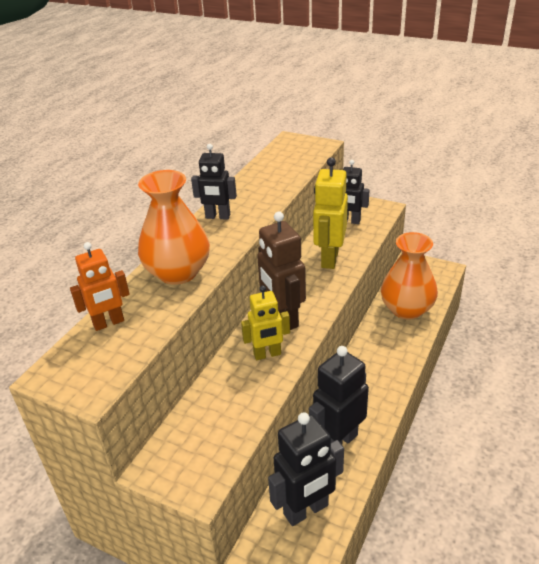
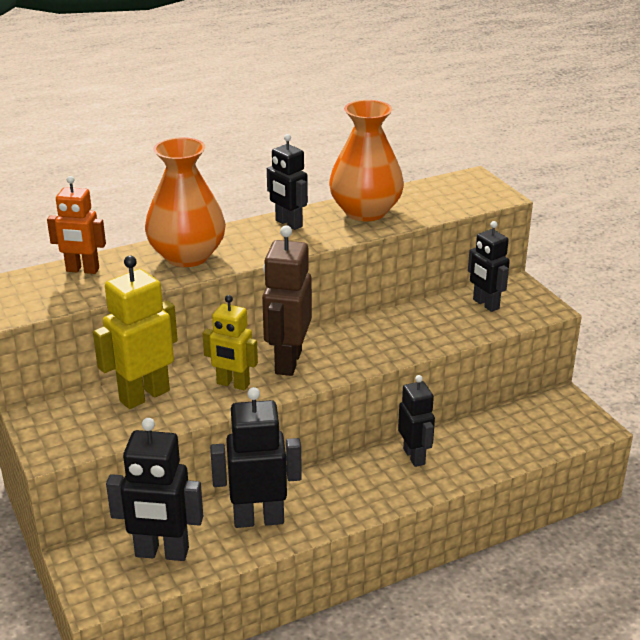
camera: 35 degrees right, 5 degrees down
yellow robot [313,157,348,269] -> yellow robot moved to [93,256,178,409]
orange vase [381,232,438,320] -> orange vase moved to [329,100,404,221]
none -> black robot [398,375,435,467]

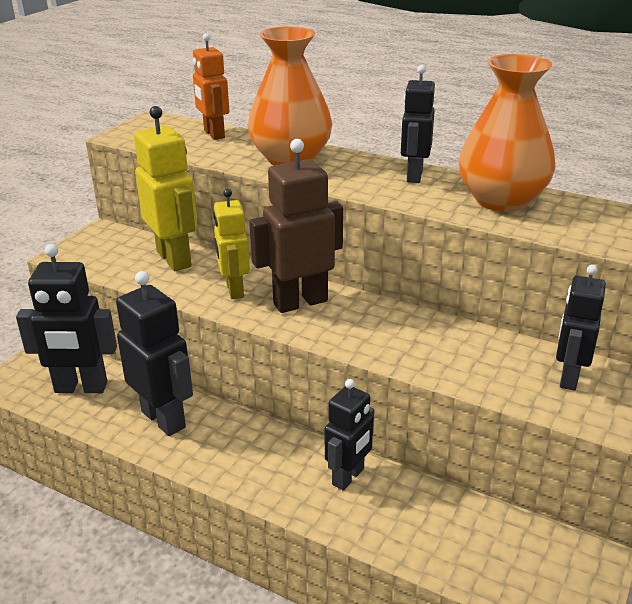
camera: 55 degrees right, 0 degrees up
yellow robot [93,256,178,409] -> yellow robot turned 45 degrees clockwise [134,106,198,271]
black robot [106,418,203,561] -> black robot turned 60 degrees counterclockwise [16,244,117,393]

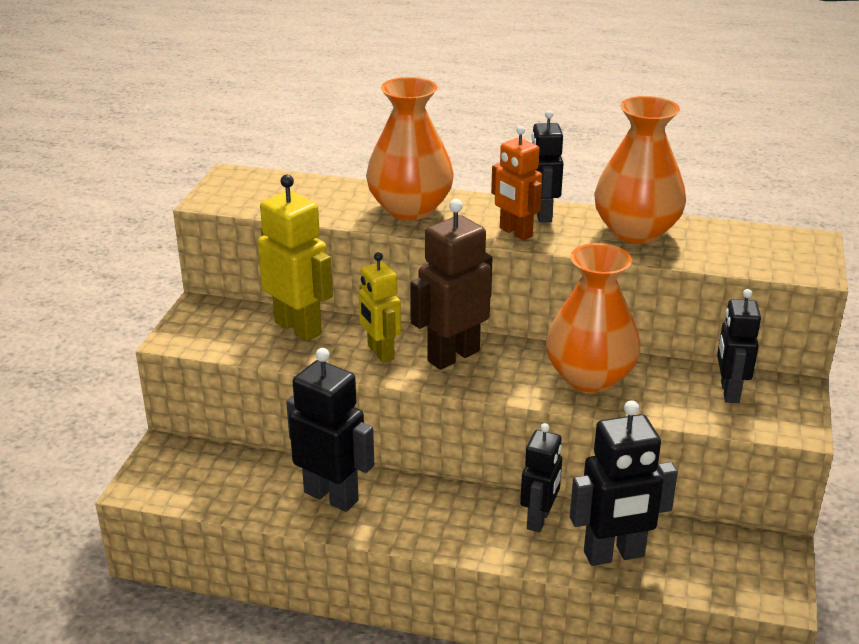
camera: 15 degrees left, 0 degrees up
black robot [16,244,117,393] -> black robot moved to [570,400,678,566]
orange robot [193,33,229,140] -> orange robot moved to [491,126,542,240]
none -> orange vase [546,243,641,393]

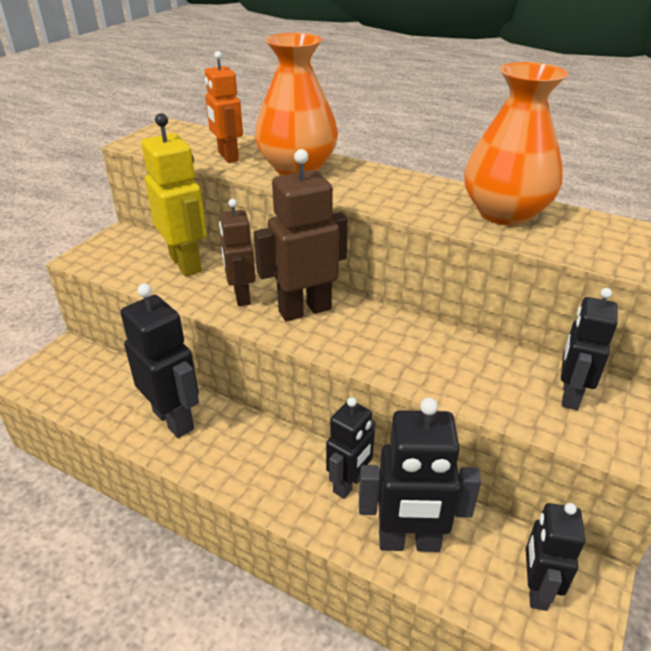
camera: 15 degrees right, 5 degrees up
yellow robot [359,252,401,363] -> brown robot [219,199,256,306]
orange robot [491,126,542,240] -> orange robot moved to [205,51,243,163]
black robot [531,110,564,223] -> black robot moved to [526,503,585,611]
orange vase [546,243,641,393] -> none

